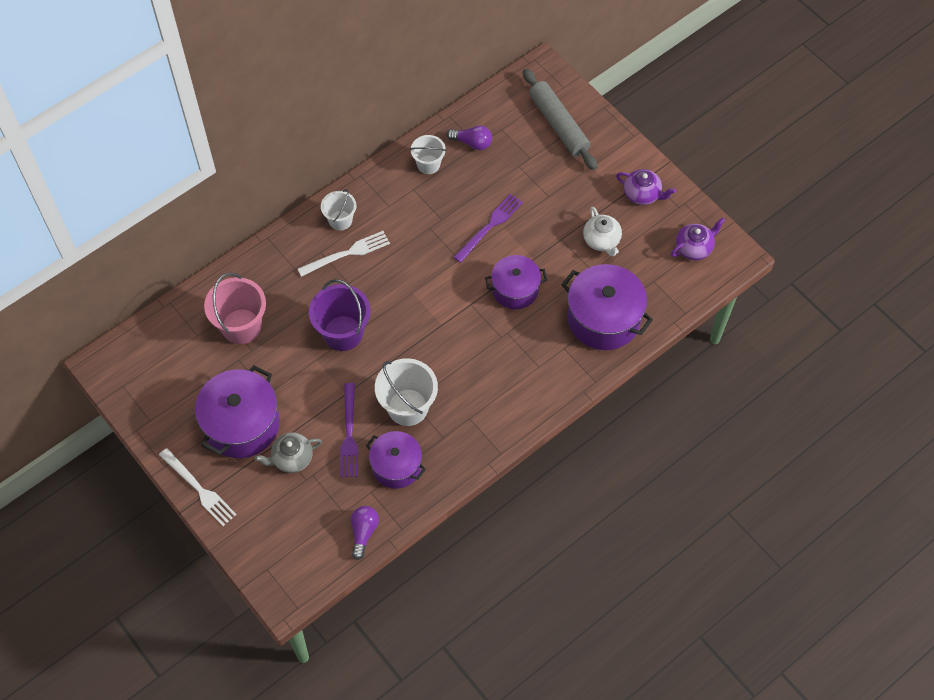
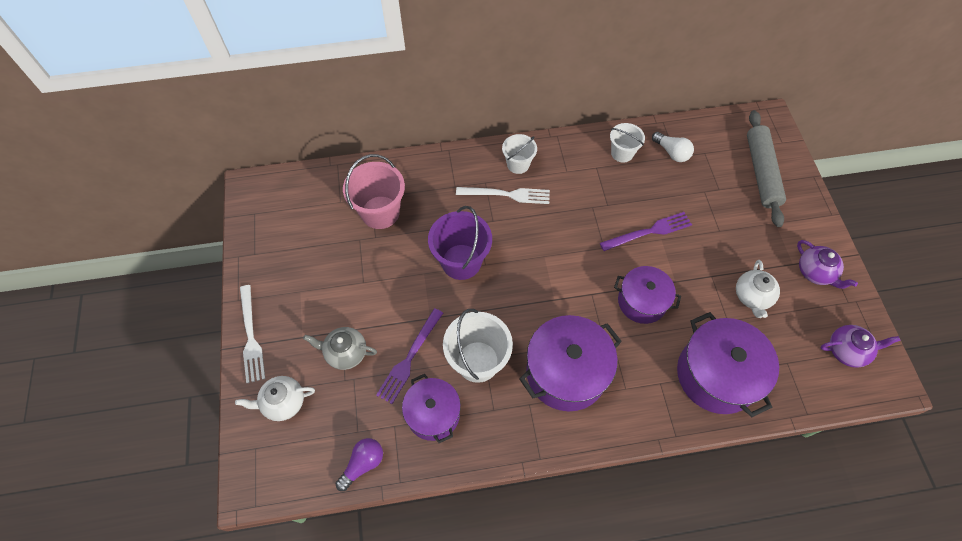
camera: 30 degrees right, 0 degrees up
purple pot [195,365,280,458] -> purple pot moved to [519,315,622,411]
purple light bulb [447,125,492,150] -> white light bulb [652,132,694,162]
none -> white teapot [235,376,315,421]

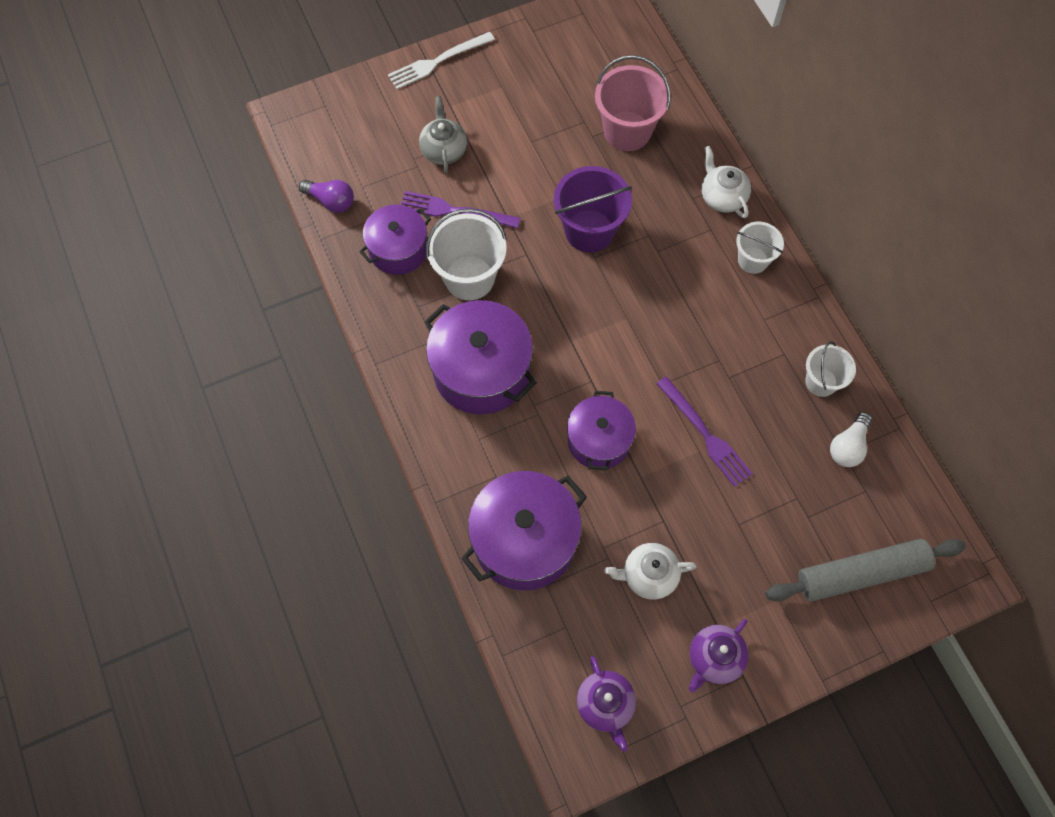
camera: 75 degrees right, 5 degrees up
white teapot [235,376,315,421] -> white teapot moved to [702,146,751,218]
white fork [456,187,550,204] -> none

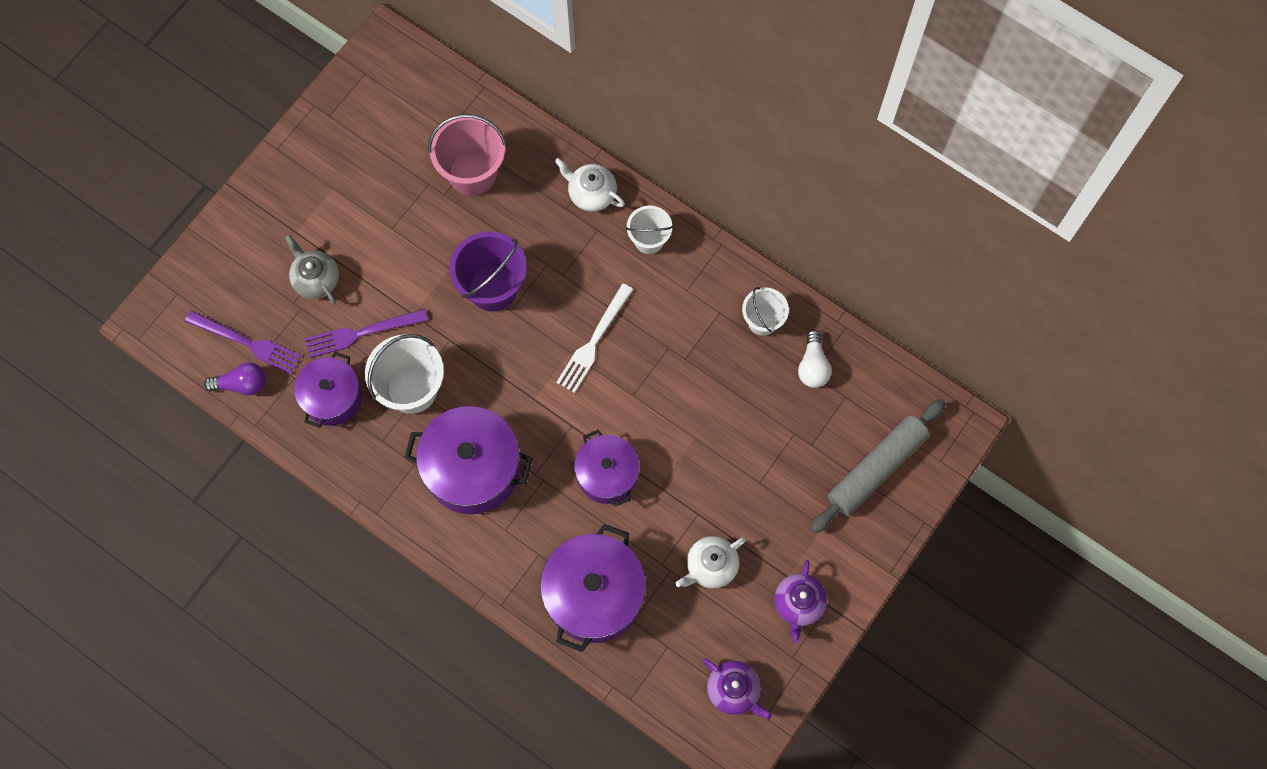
camera: 30 degrees left, 5 degrees up
white fork [388,32,495,89] -> white fork moved to [556,283,633,393]
purple fork [656,376,753,487] -> purple fork moved to [185,311,301,374]

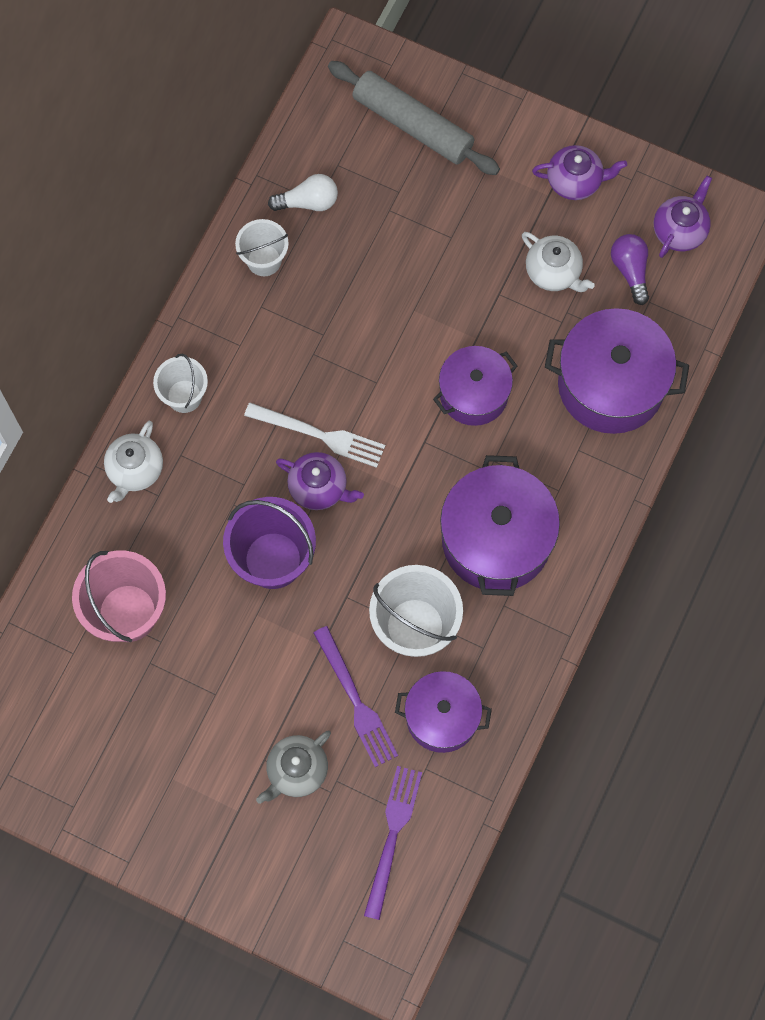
camera: 100 degrees left, 0 degrees up
purple light bulb [204,362,266,396] -> purple light bulb moved to [611,234,649,305]
none -> purple teapot [276,452,364,510]

